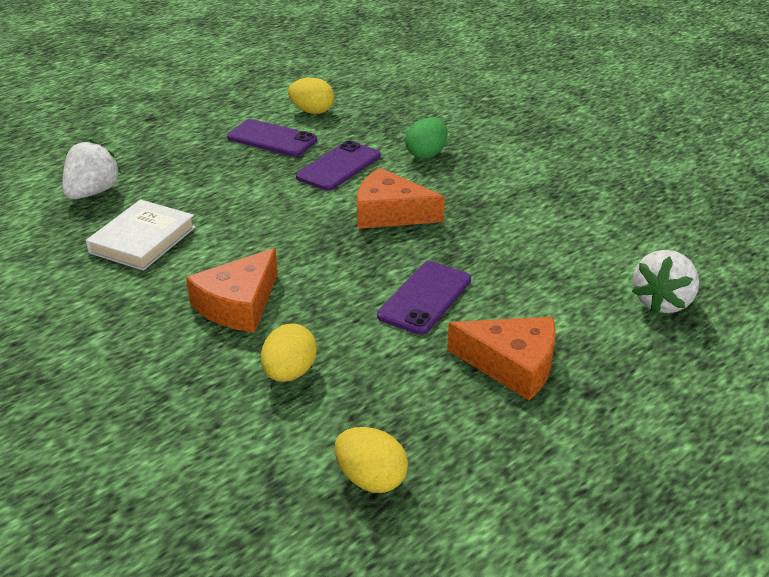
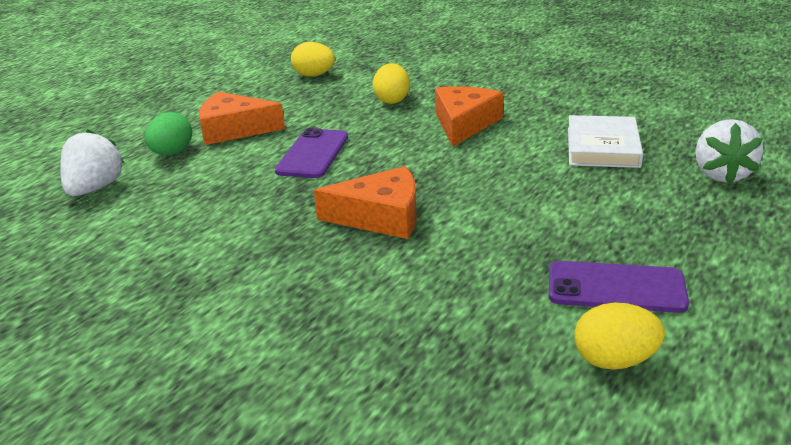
camera: 165 degrees right, 5 degrees down
purple phone [296,141,381,191] -> none
green egg [405,117,448,159] -> green egg moved to [144,112,192,155]

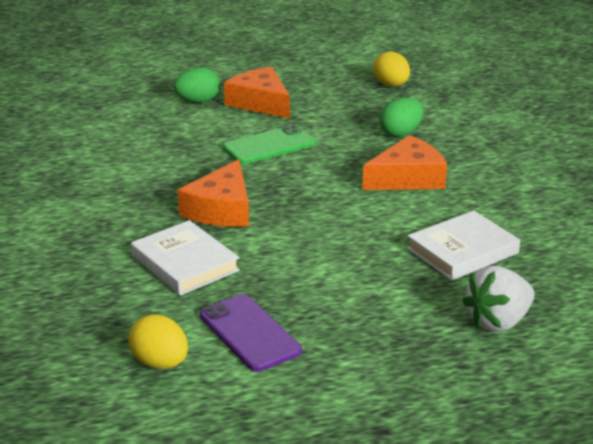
camera: 45 degrees right, 0 degrees up
white strawberry [60,129,125,196] -> none
purple phone [275,128,348,178] -> green phone [223,125,316,164]
orange cheese [314,166,417,239] -> orange cheese turned 60 degrees clockwise [178,159,249,227]
yellow egg [373,63,410,104] -> green egg [380,98,423,137]
none -> white book [131,220,240,295]

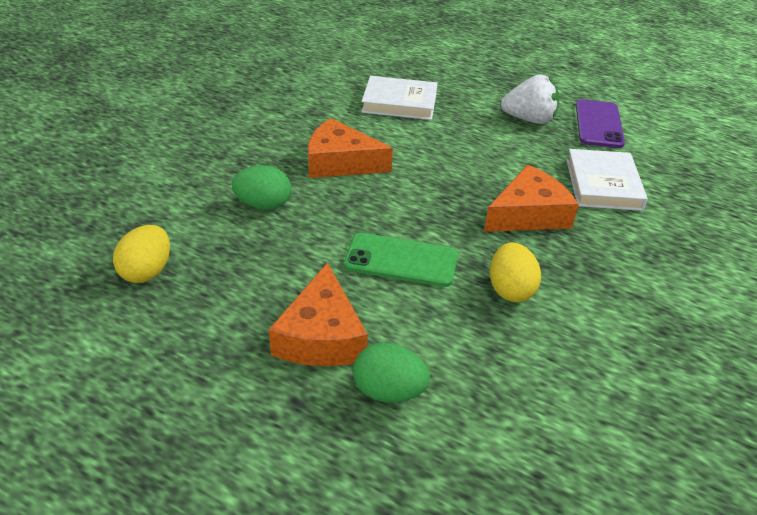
camera: 140 degrees left, 10 degrees up
yellow egg [128,314,188,369] -> yellow egg moved to [490,242,541,302]
white strawberry [462,266,535,332] -> white strawberry moved to [501,74,560,124]

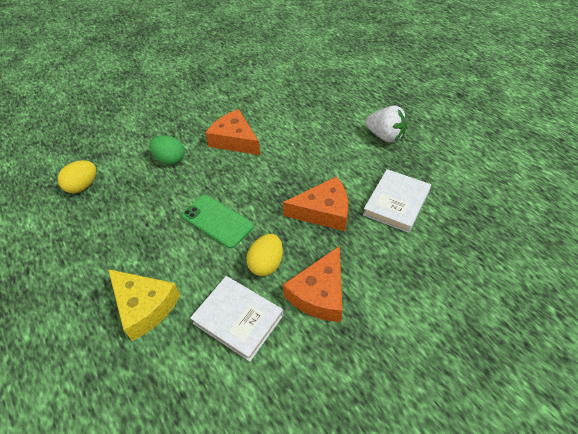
camera: 30 degrees right, 10 degrees up
orange cheese [269,262,368,366] -> orange cheese moved to [283,246,342,322]
green egg [353,343,430,403] -> yellow cheese [108,269,180,341]
white book [361,76,438,120] -> white book moved to [190,276,283,362]
purple phone [576,99,625,148] -> none

